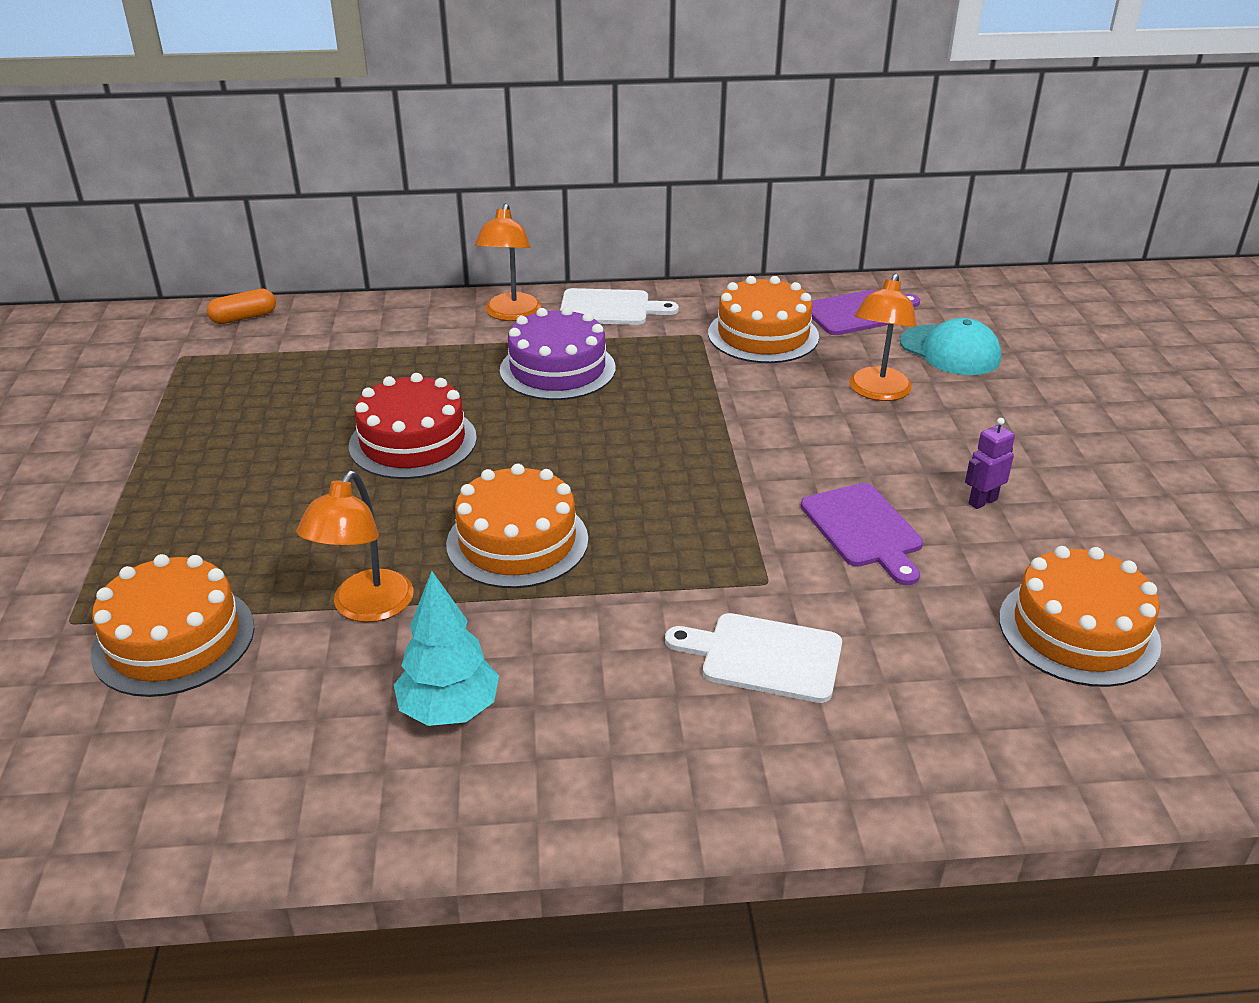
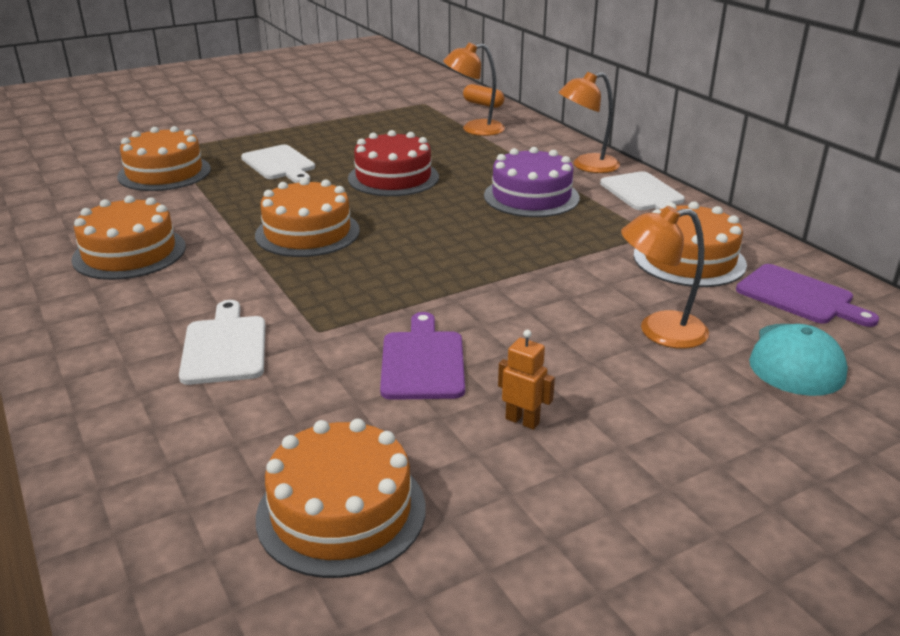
camera: 65 degrees right, 5 degrees down
orange lamp [296,471,414,622] -> orange lamp moved to [443,42,505,136]
turquoise tree [394,571,499,726] -> orange cake [71,195,186,280]
purple cutting board [801,483,923,585] -> purple cutting board turned 135 degrees clockwise [380,312,465,400]
purple robot [965,418,1015,509] -> orange robot [498,330,555,430]
none -> white cutting board [241,145,315,183]

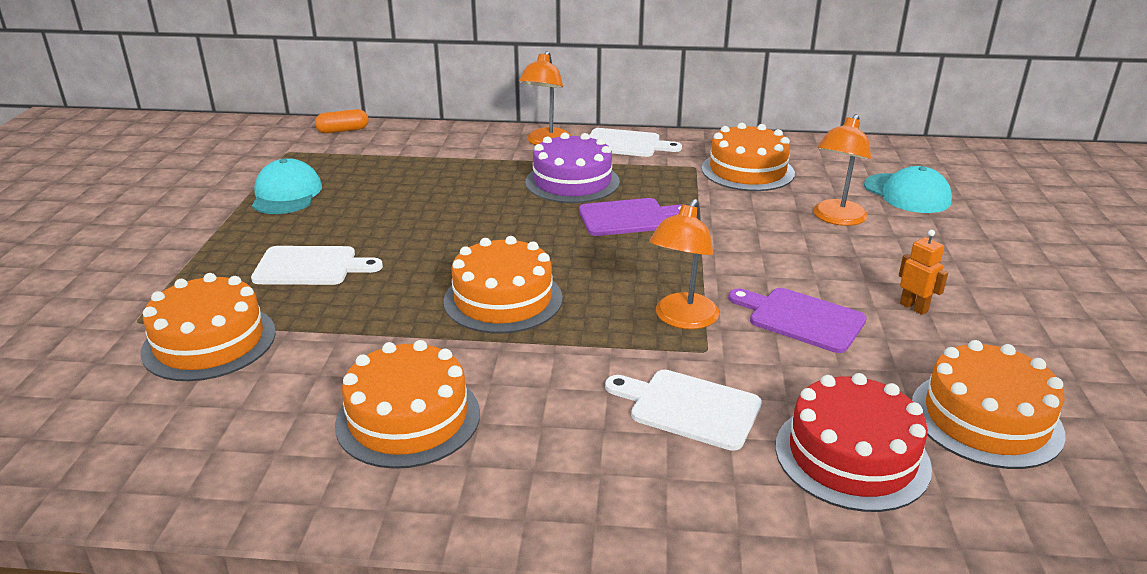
camera: 55 degrees left, 0 degrees up
red cake [348,130,439,196] -> red cake moved to [775,373,932,512]
orange lamp [443,42,505,136] -> orange lamp moved to [649,199,720,329]
orange robot [498,330,555,430] -> orange robot turned 75 degrees clockwise [899,230,948,315]
purple cutting board [736,264,879,327] -> purple cutting board moved to [579,198,684,236]
none -> turquoise cap [252,158,322,214]

